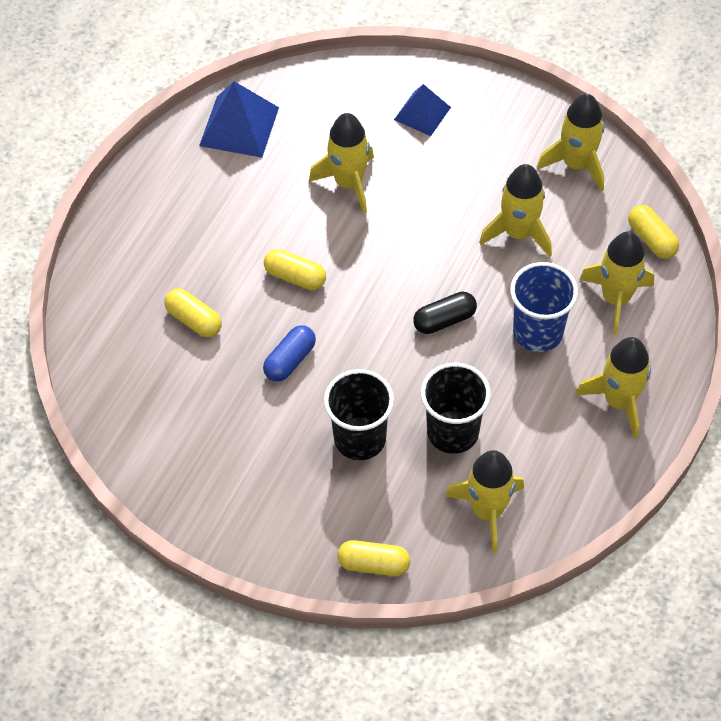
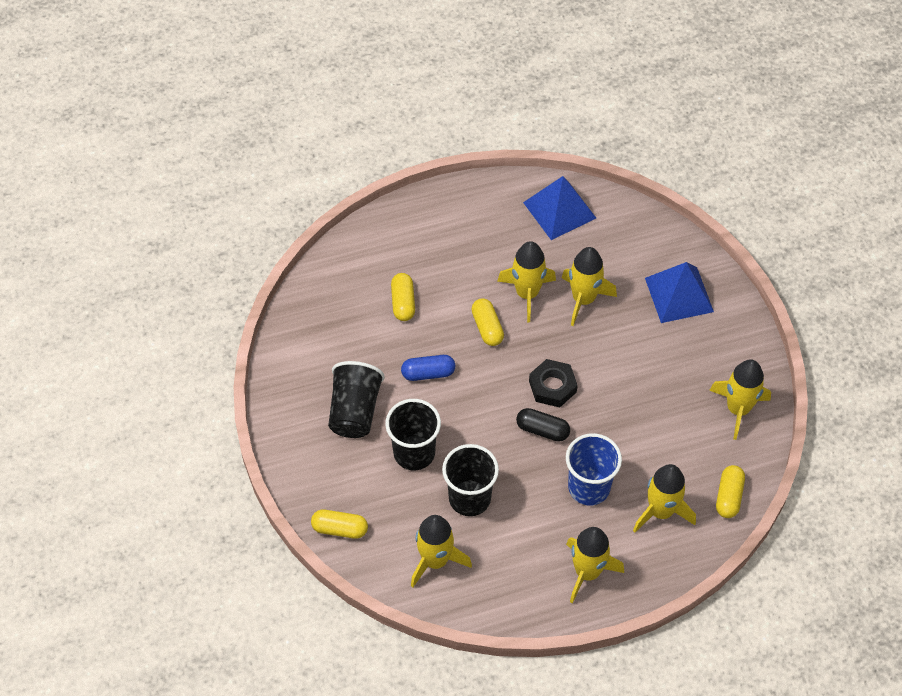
camera: 45 degrees right, 0 degrees up
yellow capsule [337,540,410,576] -> yellow capsule turned 45 degrees counterclockwise [311,510,368,539]
blue pyramid [394,84,451,136] -> blue pyramid [645,262,714,323], size x1.54
yellow rocket [479,164,552,257] -> yellow rocket moved to [497,241,556,322]
none -> black cup [328,361,385,438]
none -> black nut [529,359,578,407]

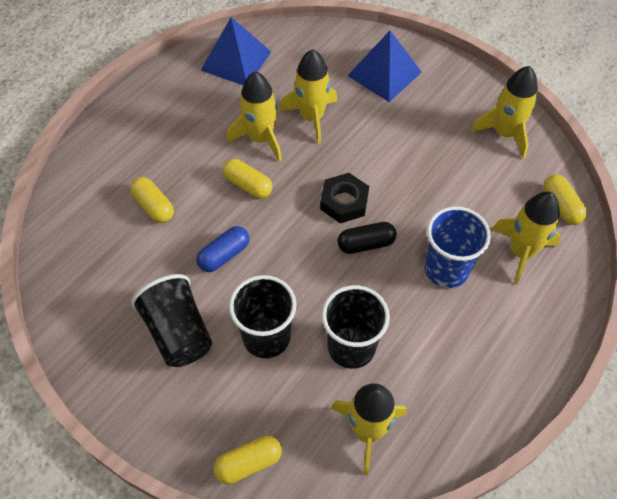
camera: 35 degrees left, 0 degrees up
yellow rocket [566,527,624,603] -> none

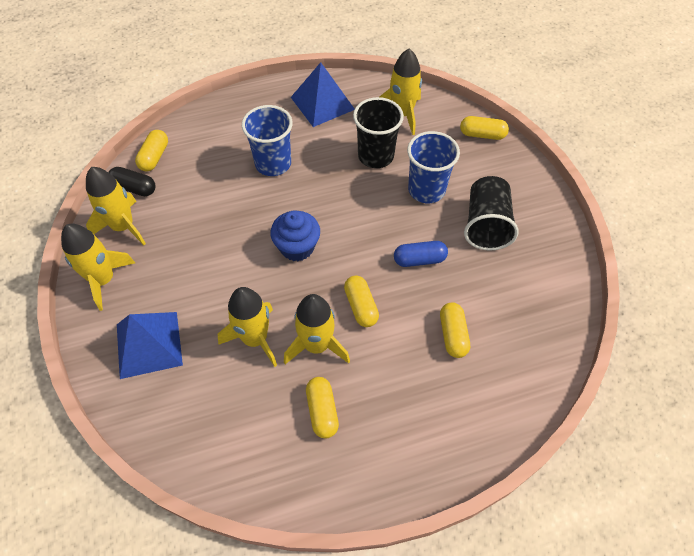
camera: 145 degrees left, 0 degrees up
blue pyramid [200,17,271,85] -> blue pyramid moved to [291,62,355,127]
black cup [229,275,297,359] -> blue cup [407,131,460,203]
black nut [320,173,369,223] -> blue cupcake [270,211,320,261]
black capsule [338,222,397,254] -> black capsule moved to [108,167,156,196]
yellow rocket [492,191,561,284] -> yellow rocket moved to [61,224,135,311]
none -> yellow capsule [306,377,339,439]

